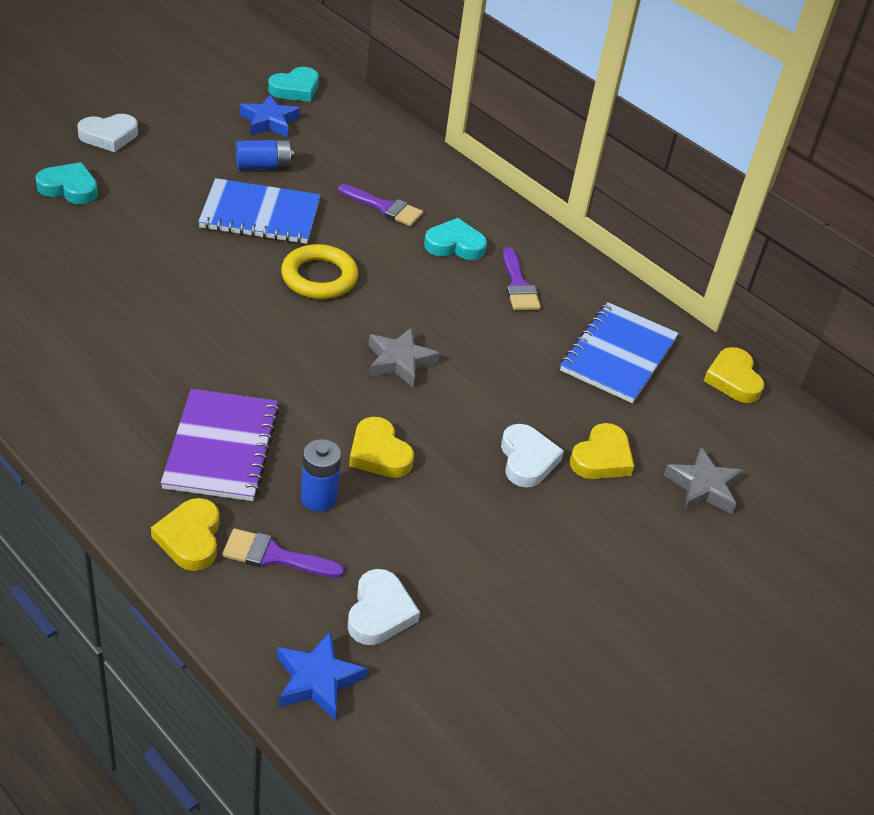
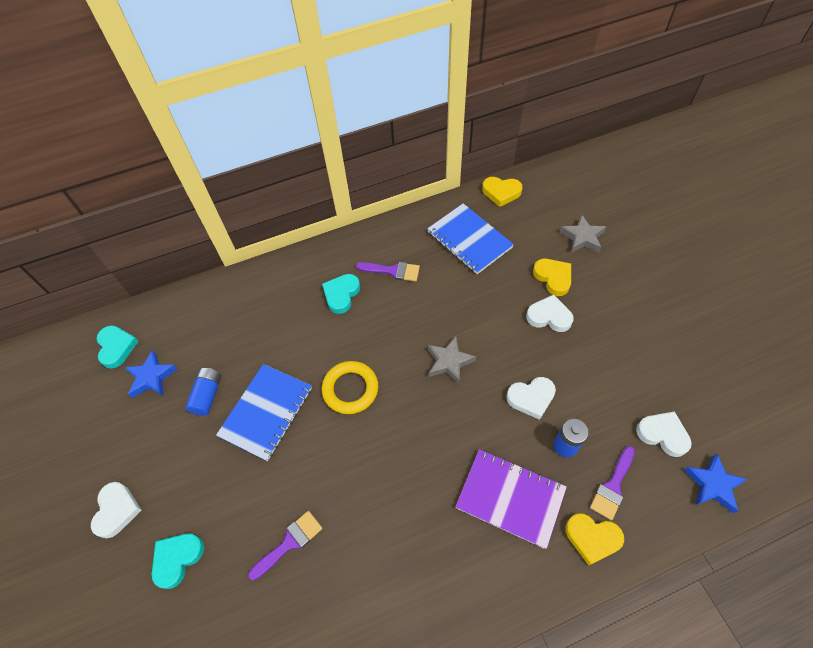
camera: 60 degrees left, 15 degrees up
purple brush [338,184,423,226] -> purple brush moved to [248,511,322,580]
yellow heart [349,417,414,478] -> white heart [506,377,556,420]

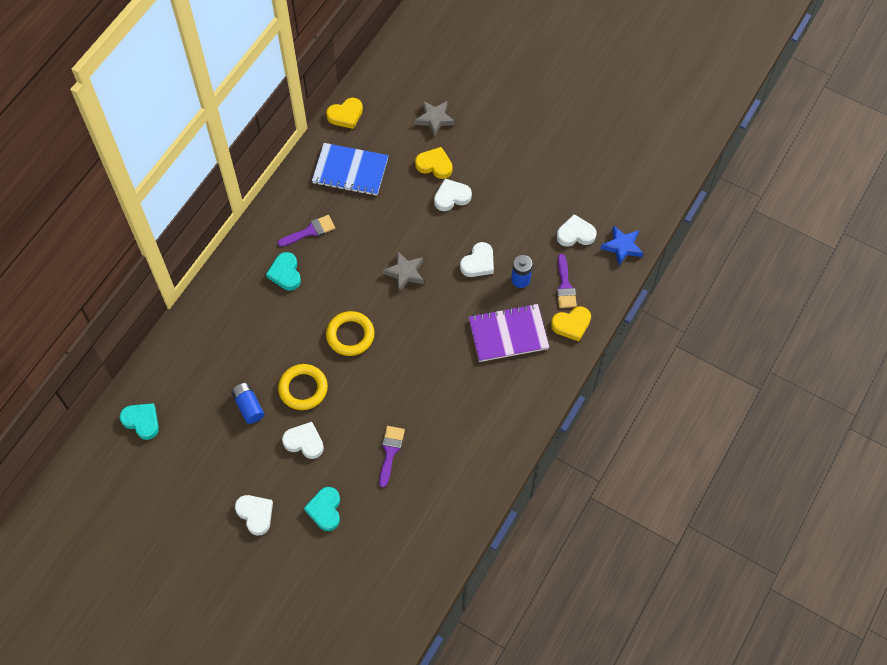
camera: 40 degrees left, 5 degrees up
blue star [124,350,177,398] -> none
blue notebook [216,364,312,461] -> yellow ring [278,364,328,410]
none -> white heart [282,422,324,459]

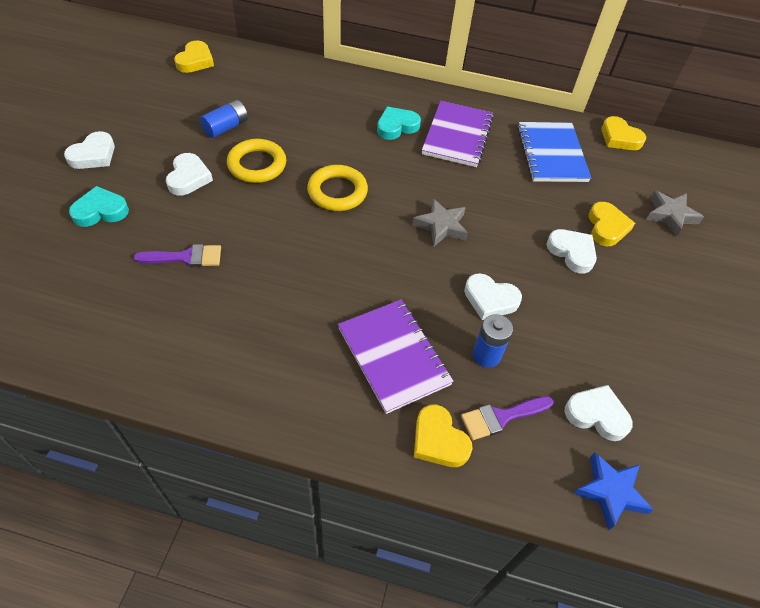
camera: 70 degrees right, 10 degrees down
turquoise heart [120,403,159,440] -> yellow heart [174,40,214,73]
purple brush [278,215,335,247] -> purple notebook [422,101,494,167]
white heart [557,214,597,247] -> white heart turned 45 degrees counterclockwise [565,385,633,441]

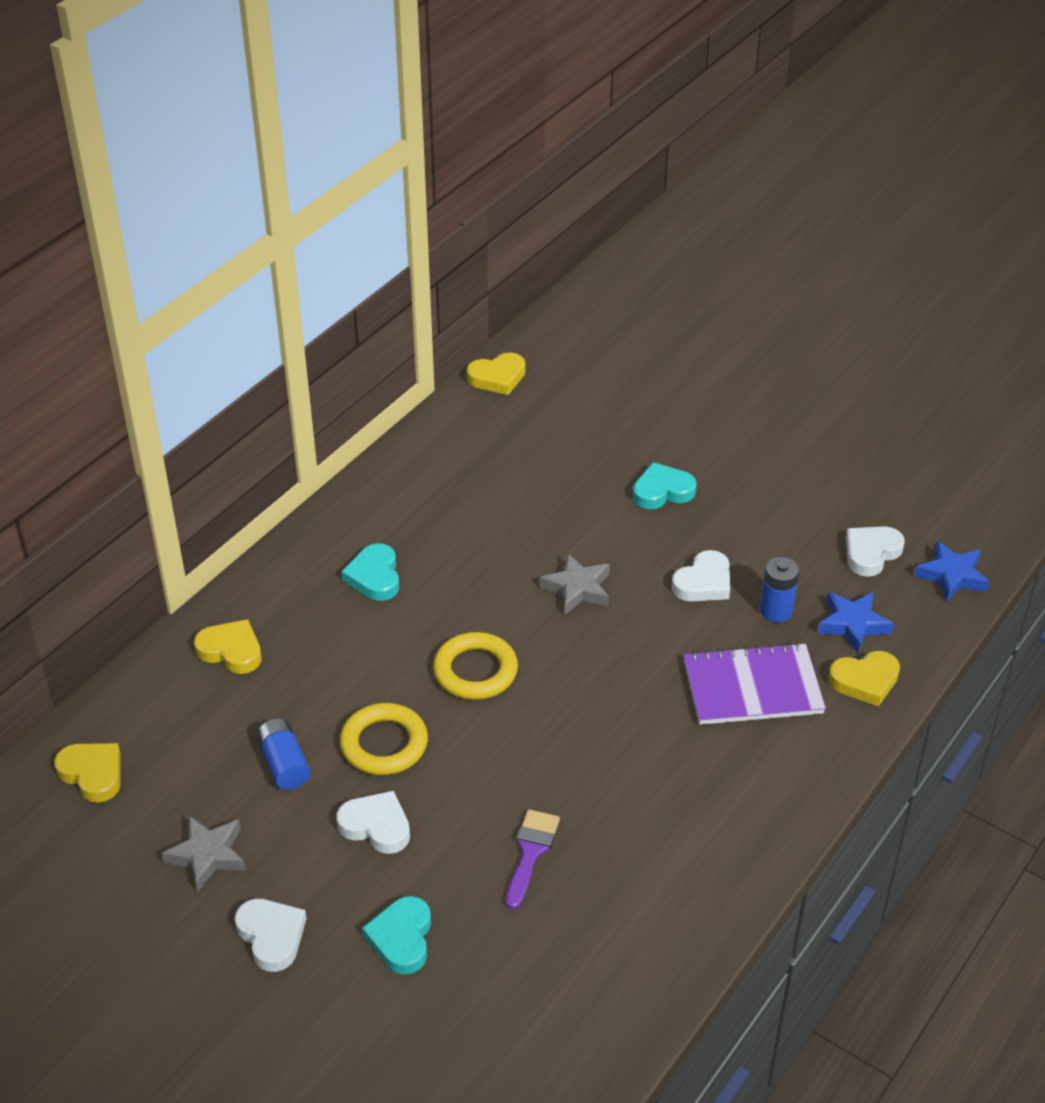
camera: 65 degrees left, 10 degrees down
purple notebook [422,101,494,167] -> none
purple brush [461,396,554,440] -> blue star [818,592,894,653]
blue notebook [517,122,591,182] -> none
white heart [546,229,597,274] -> turquoise heart [633,462,697,509]
yellow heart [588,202,635,246] -> yellow heart moved to [194,619,262,674]
grey star [646,191,704,236] -> grey star moved to [161,816,246,892]

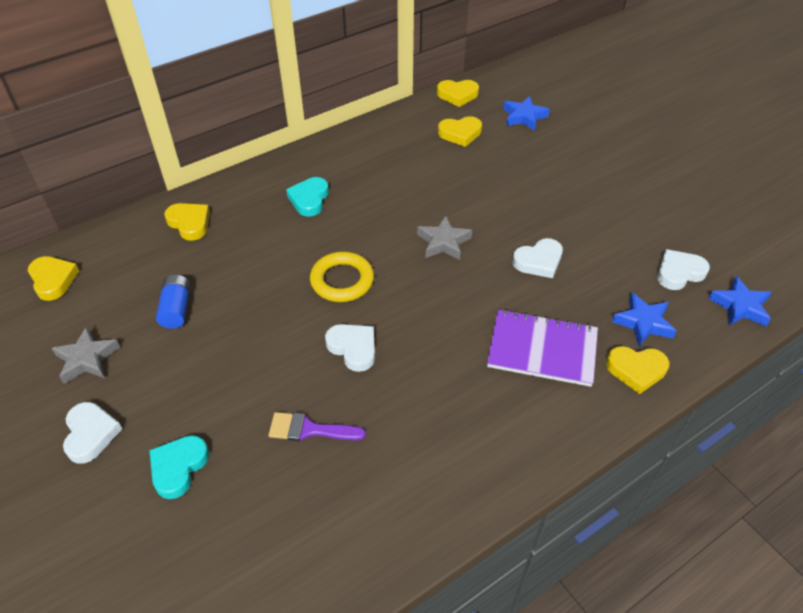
camera: 20 degrees right, 5 degrees up
white heart [337,791,410,854] -> white heart moved to [325,324,375,372]
yellow ring [340,703,428,775] -> none
purple brush [506,809,560,910] -> purple brush turned 120 degrees counterclockwise [269,412,366,441]
turquoise heart [633,462,697,509] -> none
blue battery [760,557,799,622] -> none
none -> yellow heart [438,116,482,147]
none -> blue star [503,96,550,131]

